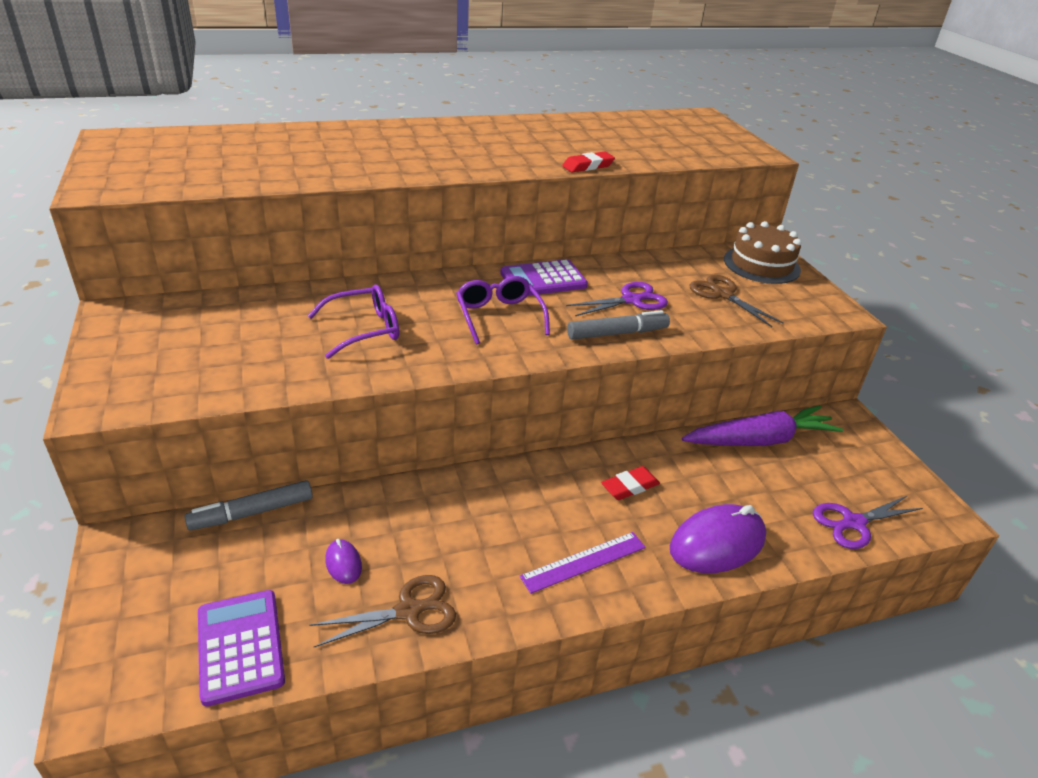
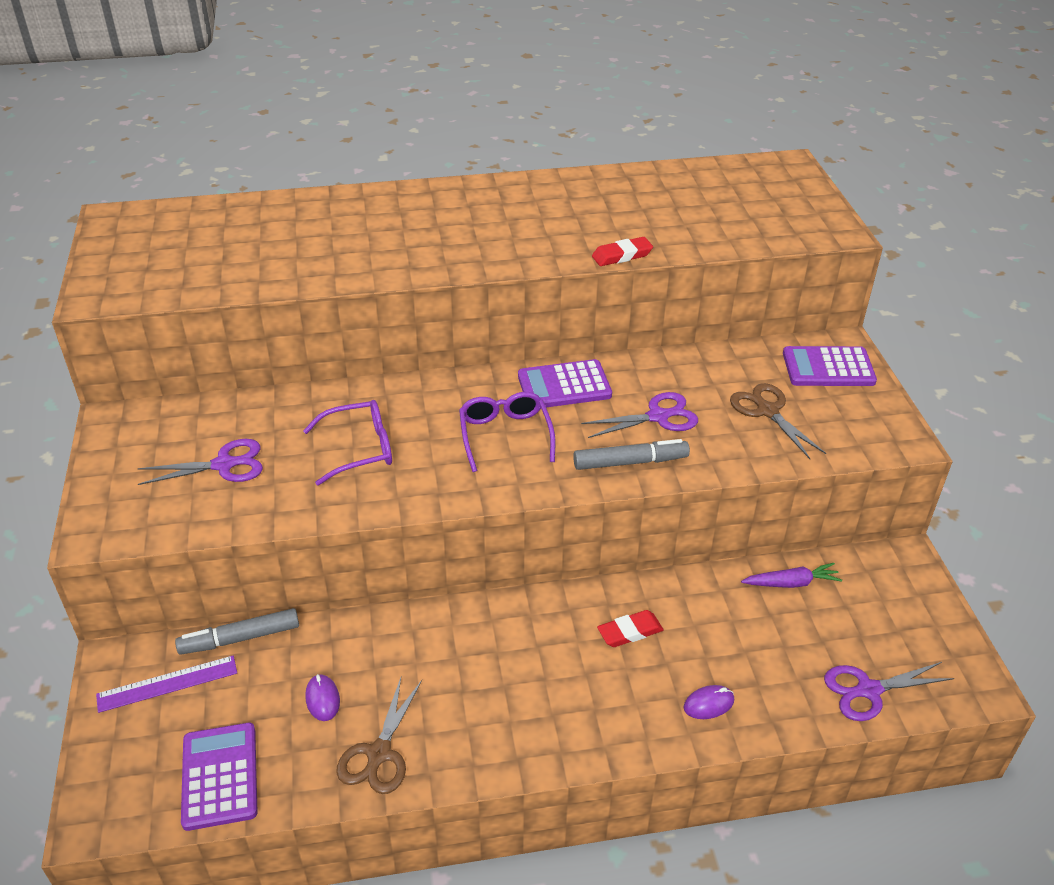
camera: 10 degrees right, 5 degrees up
brown scissors [309,575,456,647] -> brown scissors turned 120 degrees clockwise [336,678,422,794]
purple ruler [520,532,646,594] -> purple ruler moved to [96,656,237,713]
purple mouse [670,504,766,573] -> purple mouse [684,685,734,719], size x0.47
purple carrot [682,405,843,446] -> purple carrot [741,563,842,588], size x0.54
brown cake [724,221,802,284] -> purple calculator [783,346,877,386]
none -> purple scissors [137,439,263,485]

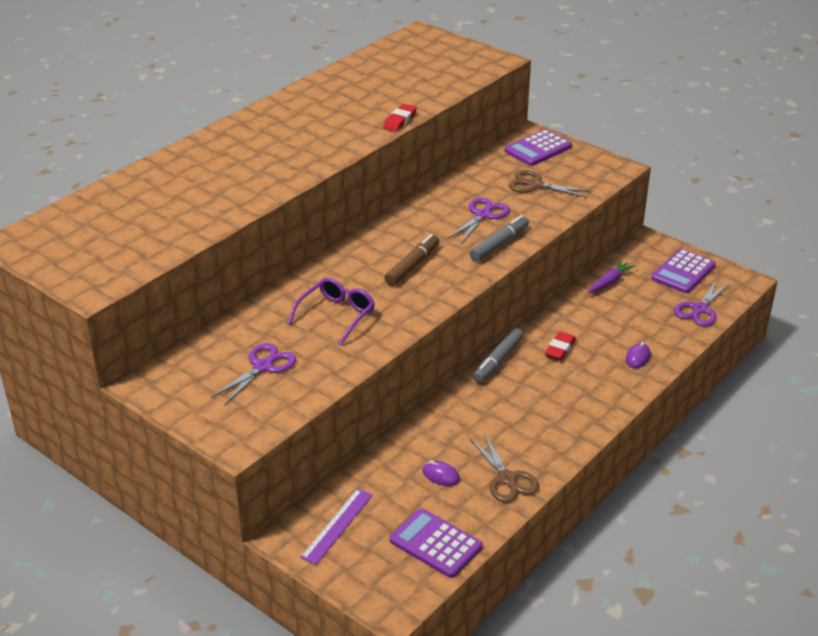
camera: 40 degrees left, 5 degrees down
grey marker [175,608,299,655] -> grey marker moved to [473,328,524,383]
purple glasses [459,392,555,472] -> brown marker [385,234,439,286]
purple calculator [518,359,612,407] -> purple calculator moved to [651,249,716,293]

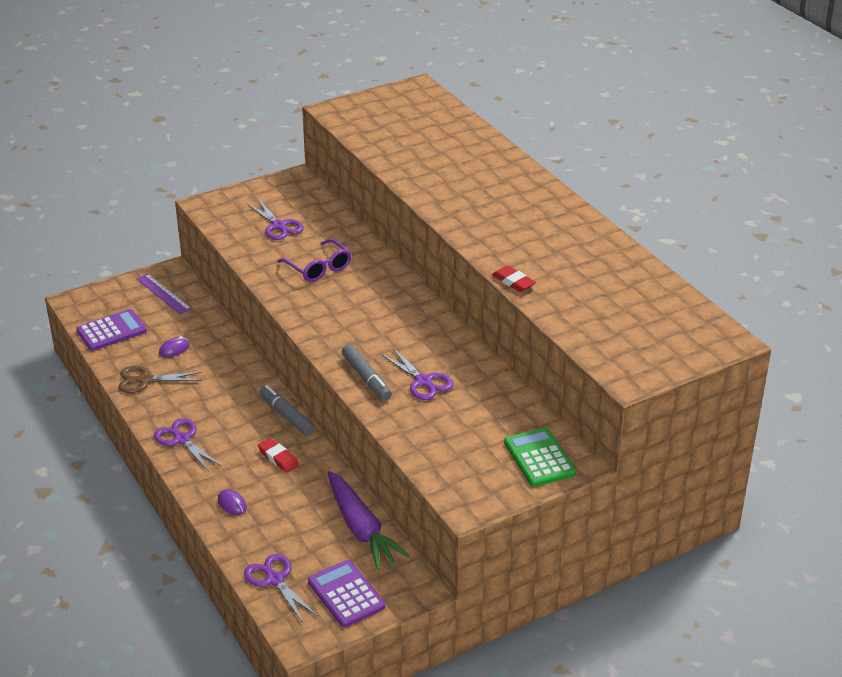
camera: 110 degrees right, 0 degrees up
brown marker [385,234,439,286] -> none
purple calculator [505,129,572,166] -> green calculator [504,428,576,487]
brown scissors [508,170,591,198] -> none
purple carrot [588,260,635,294] -> purple carrot [328,471,410,569], size x1.86
none -> purple scissors [154,418,222,472]

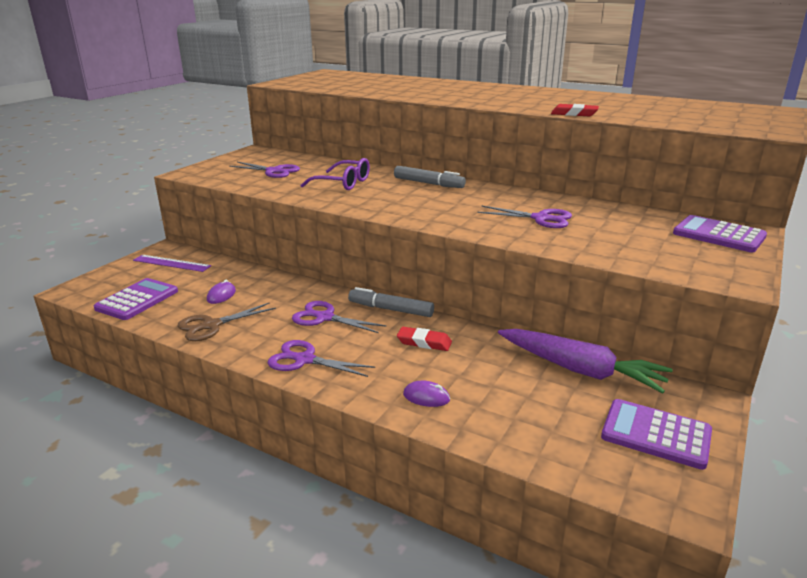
camera: 30 degrees left, 10 degrees down
purple scissors [244,554,317,623] -> purple scissors moved to [292,301,386,333]
grey marker [342,344,392,400] -> grey marker moved to [394,166,466,188]
green calculator [504,428,576,487] -> purple calculator [673,215,767,252]

